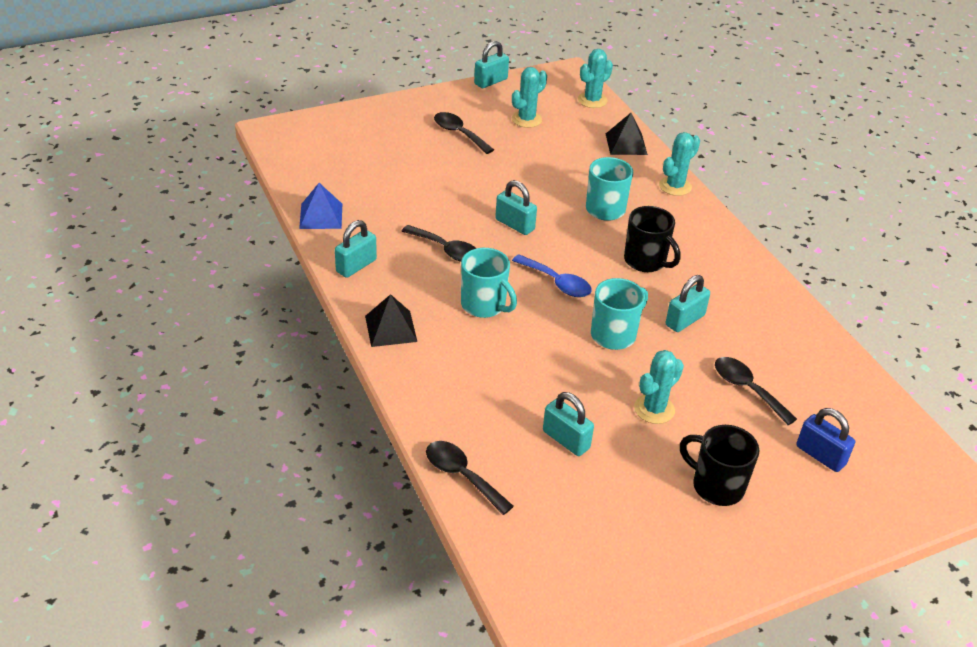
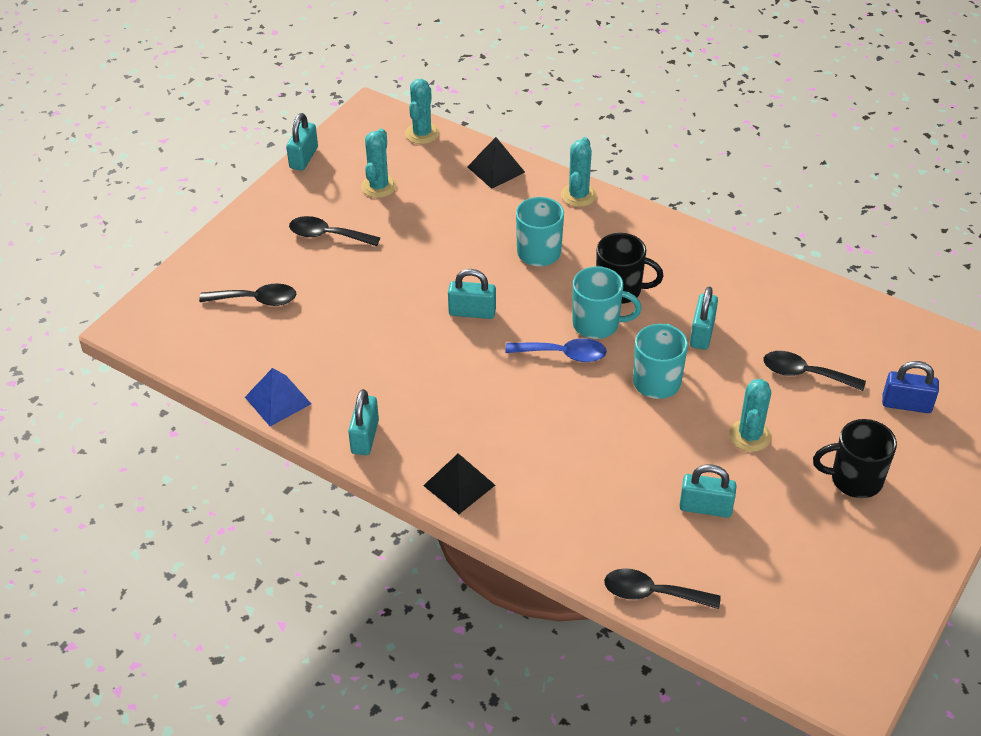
camera: 30 degrees left, 5 degrees up
black spoon [402,225,476,262] -> black spoon moved to [199,283,296,306]
turquoise mug [461,248,517,318] -> turquoise mug moved to [572,266,642,339]

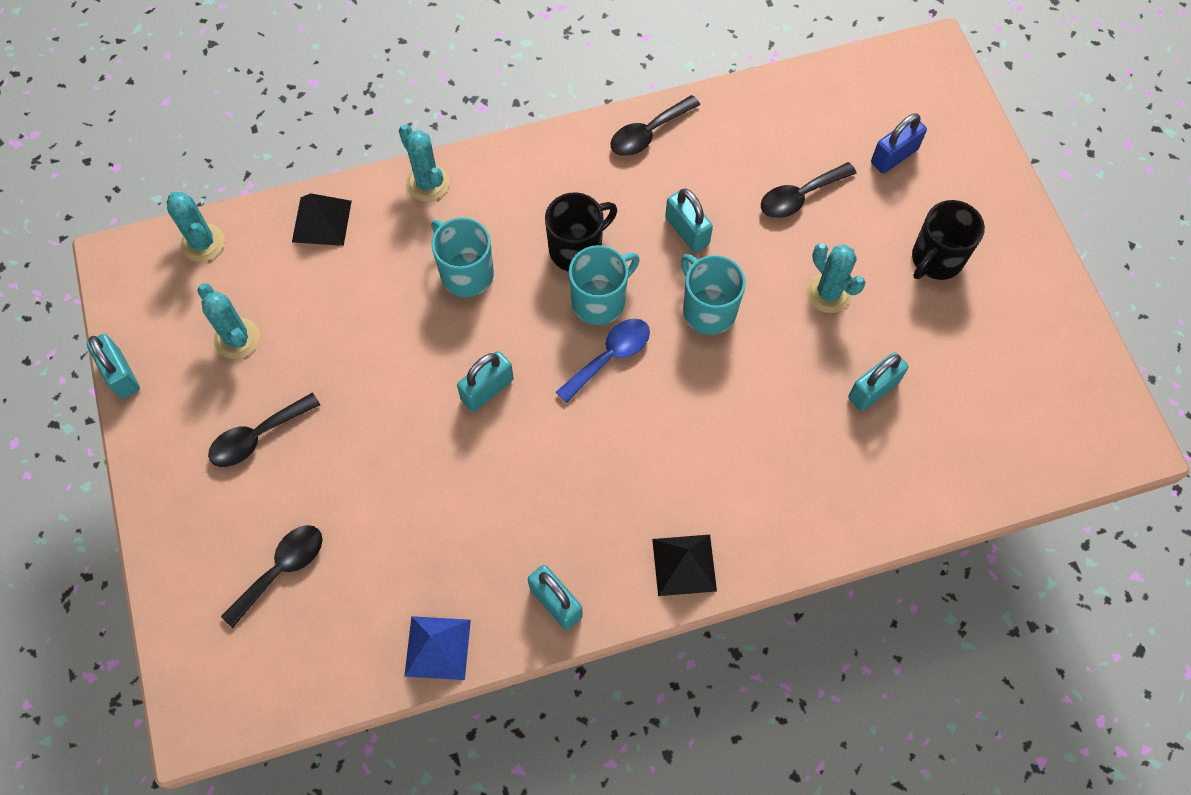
camera: 50 degrees left, 20 degrees up
black spoon [604,568,721,609] -> black spoon moved to [610,95,700,156]

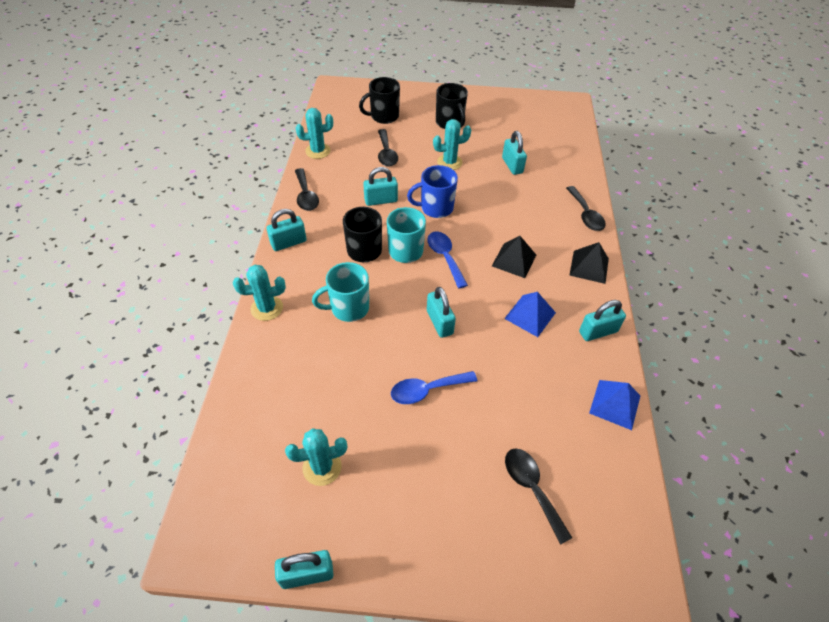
camera: 70 degrees left, 15 degrees down
turquoise cactus [167,192,225,262] -> turquoise cactus moved to [296,108,333,159]
black spoon [208,393,320,467] -> black spoon moved to [566,186,606,231]
black pyramid [292,193,352,246] -> black pyramid moved to [492,236,536,278]
turquoise mug [681,254,746,335] -> blue mug [407,165,458,218]
blue padlock [871,113,927,173] -> black mug [359,77,400,124]
none -> turquoise padlock [266,209,307,251]
none -> blue spoon [391,371,477,404]
none -> blue pyramid [504,292,556,337]

